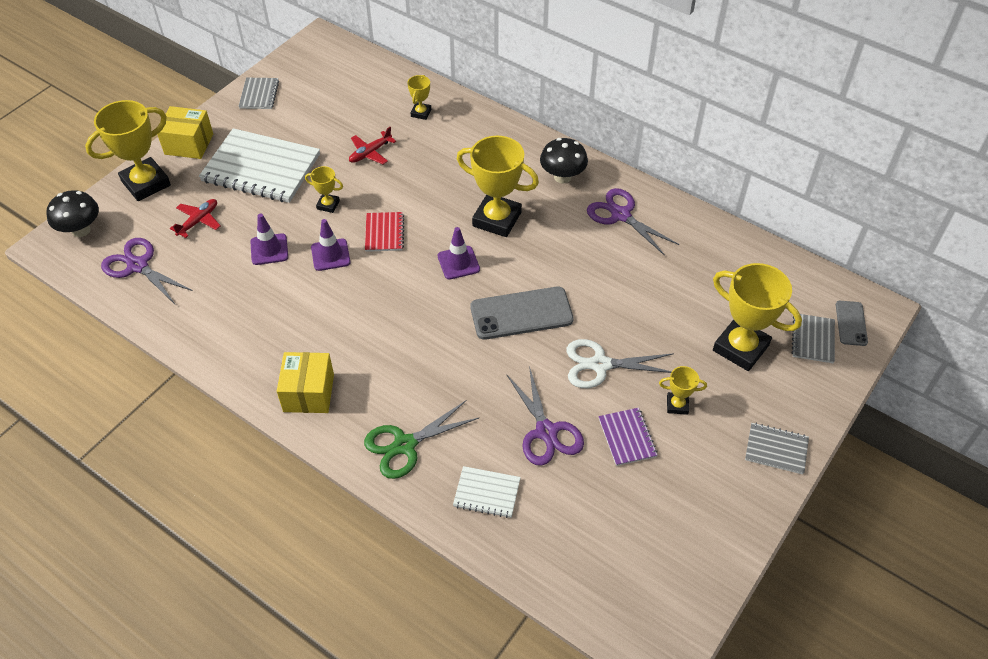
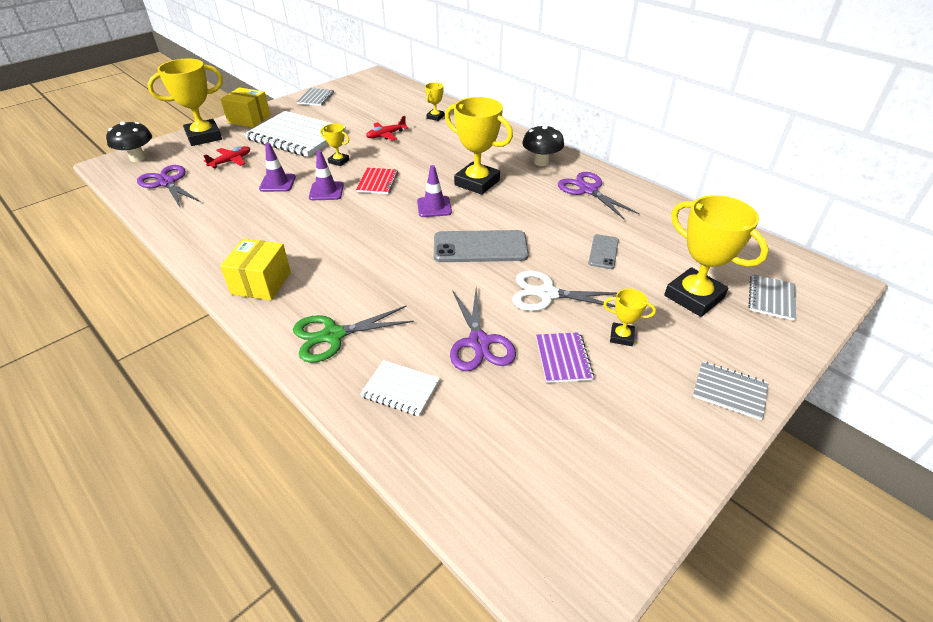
camera: 10 degrees right, 10 degrees down
grey phone [836,301,868,346] -> grey phone moved to [588,234,619,269]

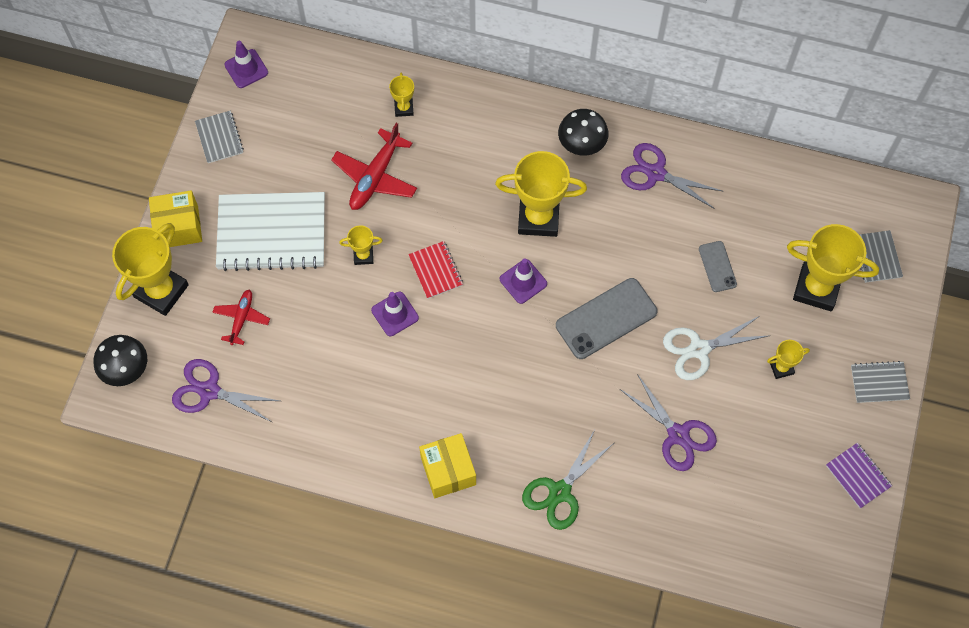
camera: 30 degrees left, 25 degrees up
purple traffic cone [259,143,296,192] -> purple traffic cone moved to [224,41,268,88]
white notebook [360,360,440,416] -> none
red plane [366,116,408,140] -> red plane [331,123,417,210], size x1.64
purple notebook [536,332,594,383] -> purple notebook moved to [826,443,892,508]

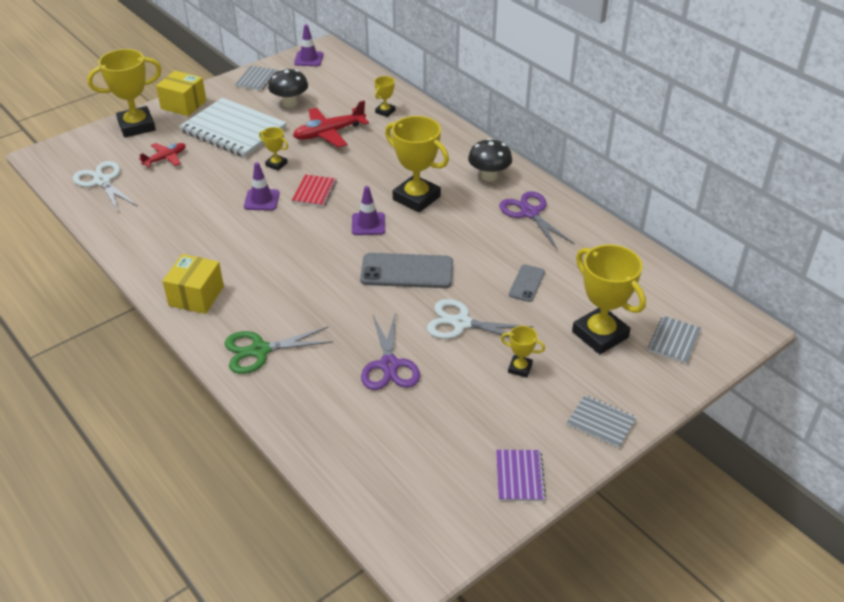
camera: 35 degrees right, 25 degrees down
black mushroom [94,335,147,386] -> black mushroom moved to [268,69,308,107]
purple scissors [172,359,280,422] -> white scissors [73,161,137,212]

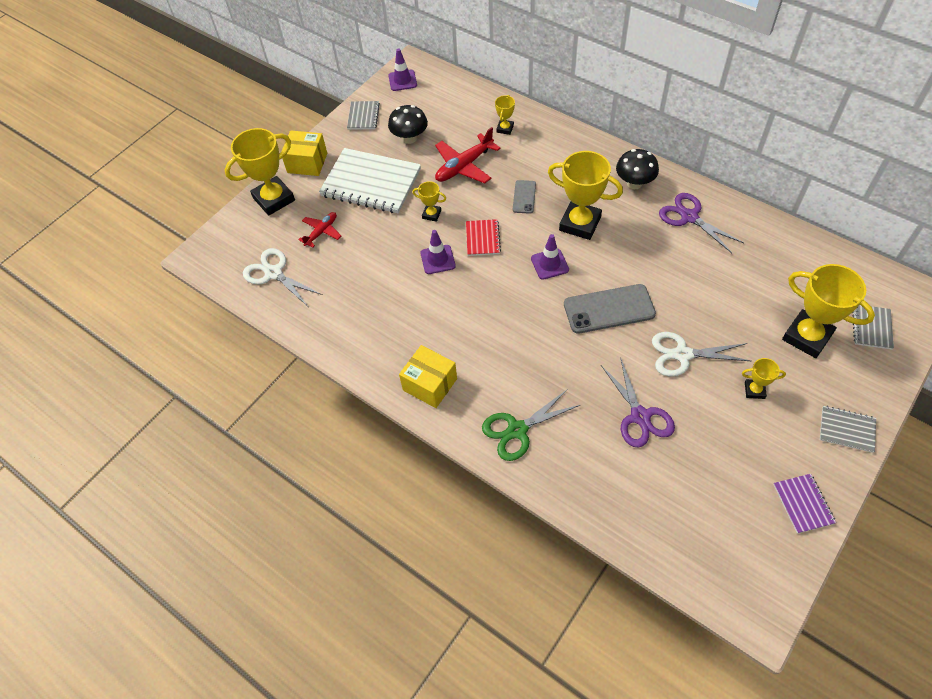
camera: 10 degrees left, 15 degrees up
yellow box [163,254,224,314] -> yellow box turned 60 degrees counterclockwise [399,345,457,408]
grey phone [509,264,545,302] -> grey phone moved to [513,180,536,214]

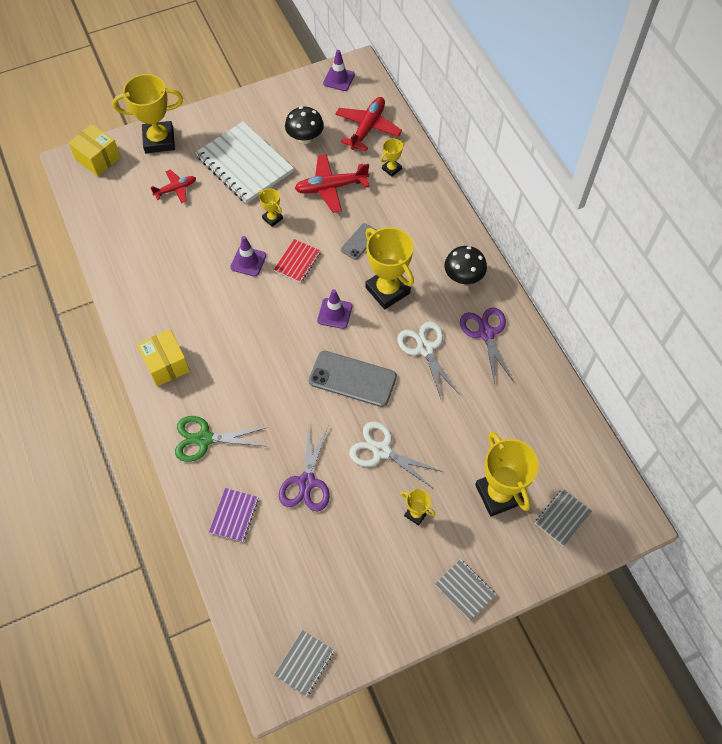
camera: 25 degrees right, 5 degrees up
white scissors [243,248,323,306] -> white scissors moved to [397,322,460,401]
yellow box [281,130,327,176] -> yellow box moved to [68,124,121,176]
grey notebook [347,101,380,130] -> grey notebook moved to [274,630,334,696]
purple notebook [773,474,836,534] -> purple notebook moved to [209,488,259,542]
none -> red plane [335,97,402,151]

